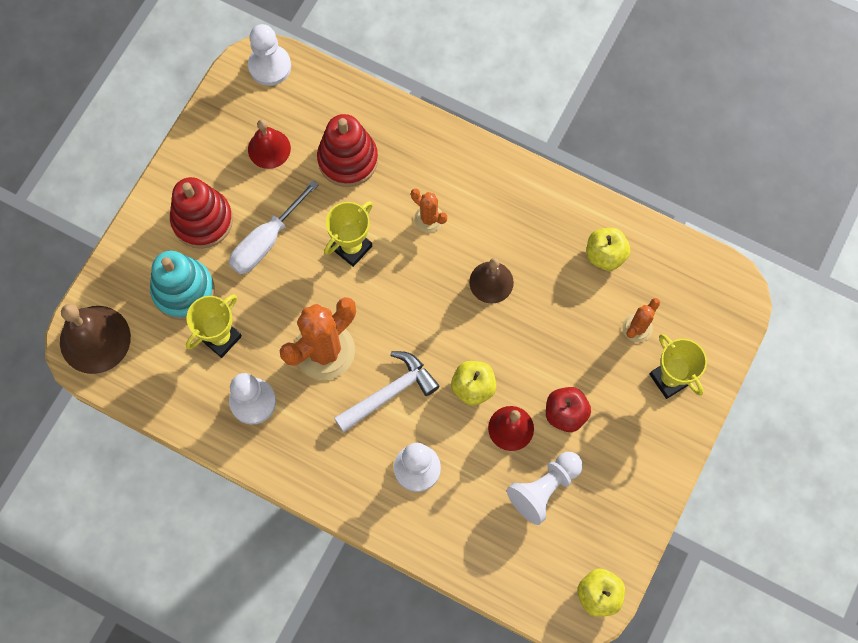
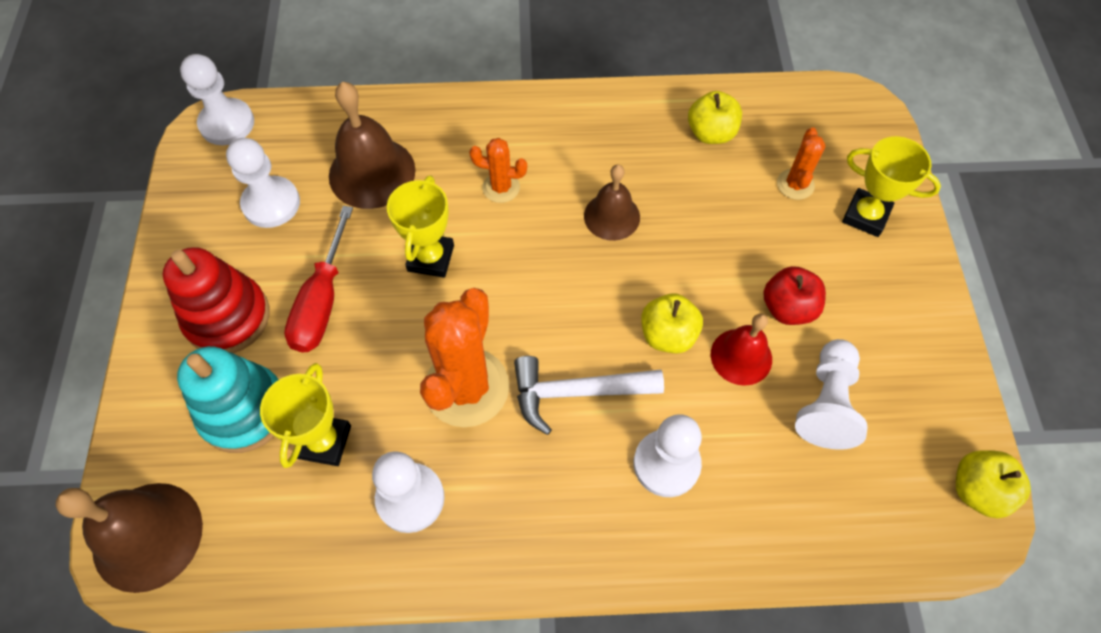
camera: 30 degrees left, 10 degrees down
white screwdriver [229,180,319,274] -> red screwdriver [284,206,353,352]
red bell [248,119,291,169] -> white pawn [226,138,300,228]
red stacking toy [317,114,378,187] -> brown bell [329,82,415,209]
white hammer [334,351,440,432] -> white hammer turned 120 degrees counterclockwise [514,356,664,435]

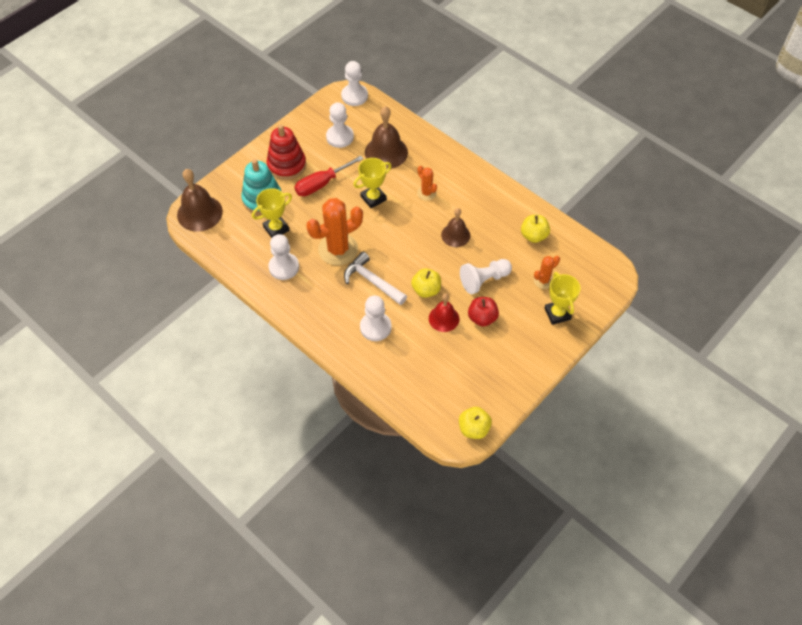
camera: 45 degrees right, 5 degrees down
white pawn [795,339,868,450] -> white pawn moved to [460,259,512,294]

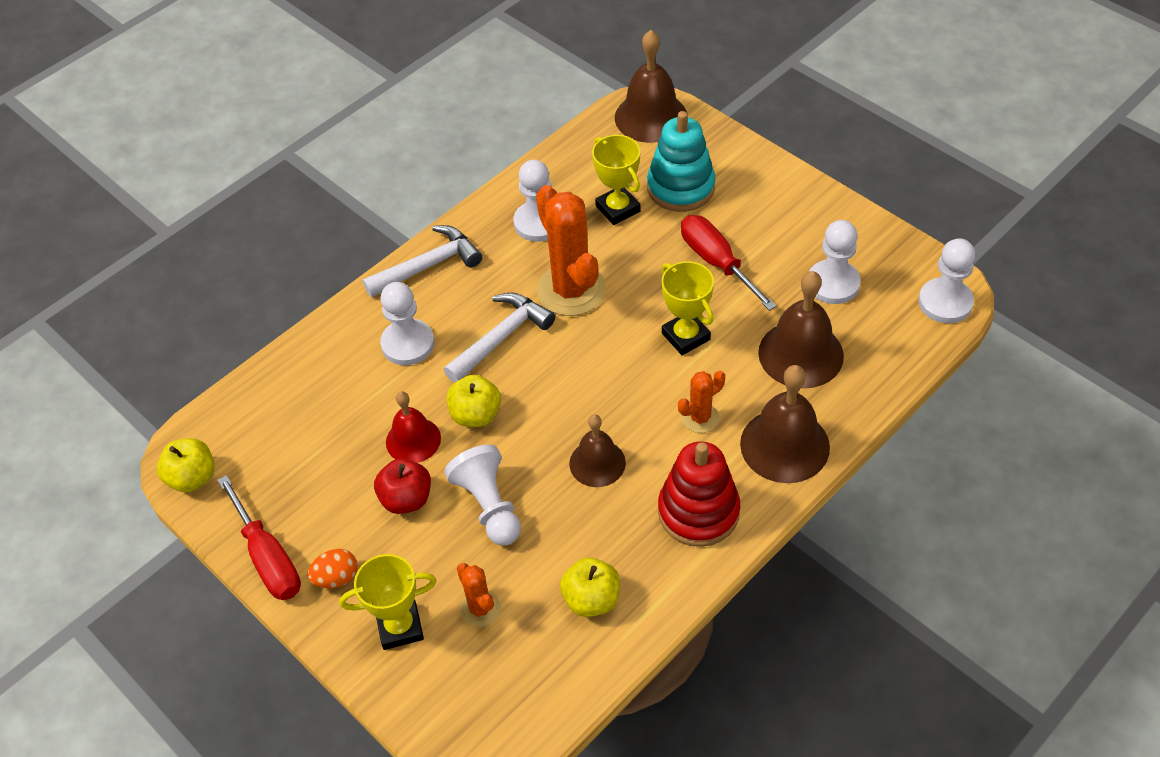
camera: 95 degrees right, 5 degrees down
red stacking toy [267,125,306,180] -> red stacking toy moved to [658,442,740,547]
none -> red screwdriver [218,475,301,600]
none -> orange egg [307,549,358,588]
none -> white hammer [362,225,482,297]
none -> brown bell [740,365,830,483]

